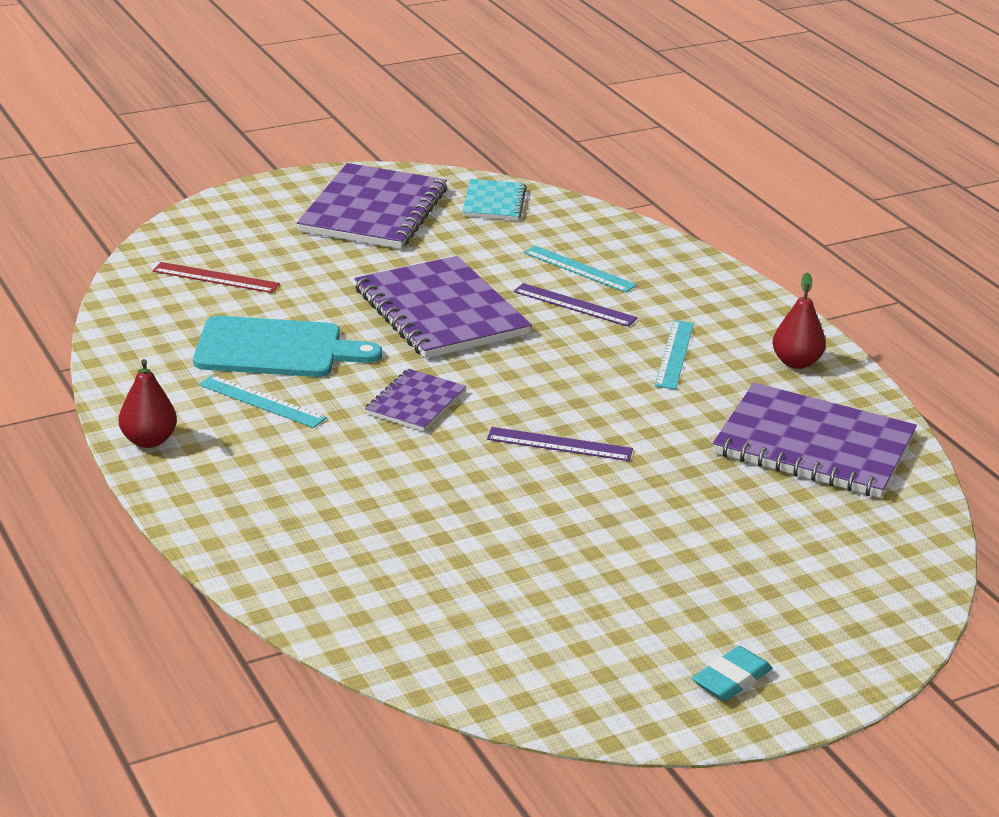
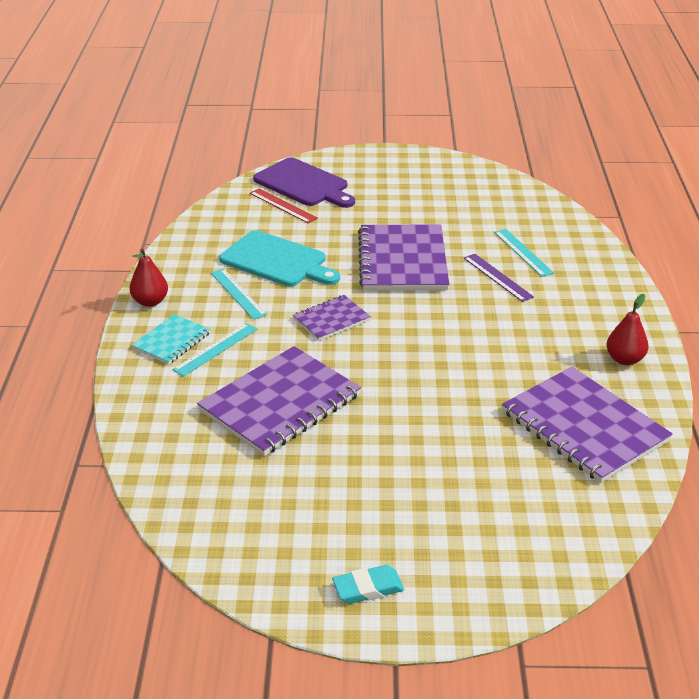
camera: 30 degrees right, 5 degrees up
purple notebook [297,163,447,249] -> purple notebook moved to [197,346,361,456]
turquoise notebook [462,179,527,220] -> turquoise notebook moved to [132,314,211,365]
purple ruler [487,427,633,461] -> none
turquoise ruler [655,320,694,389] -> turquoise ruler moved to [172,323,257,377]
none -> purple cutting board [253,157,355,208]

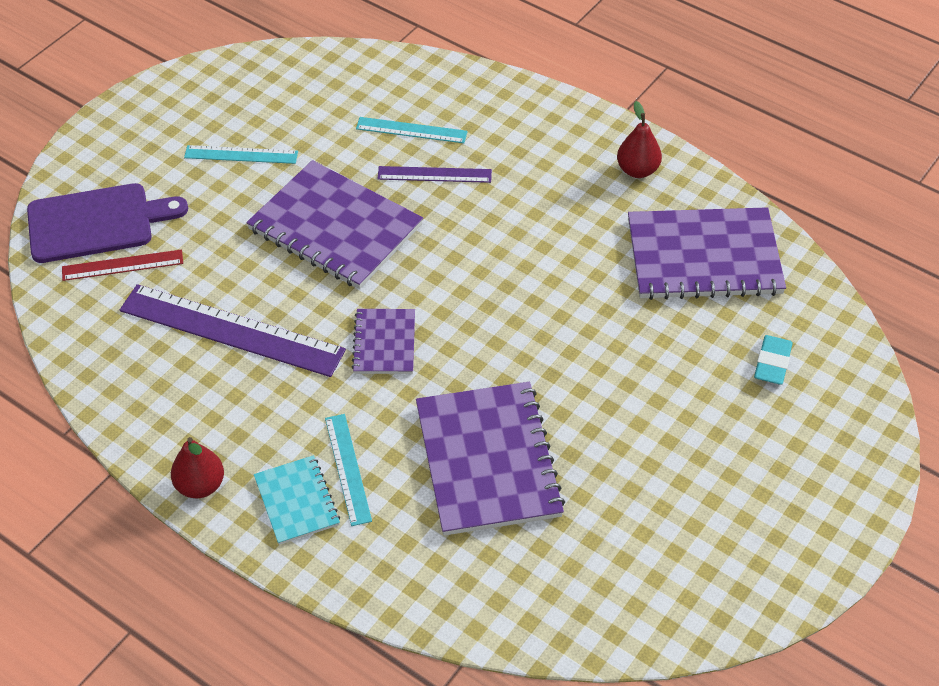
camera: 55 degrees left, 15 degrees up
turquoise ruler [211,269,267,320] -> turquoise ruler moved to [184,145,298,164]
turquoise cutting board [219,230,340,286] -> purple ruler [120,284,346,377]
turquoise eraser [332,565,404,604] -> turquoise eraser moved to [754,335,793,385]

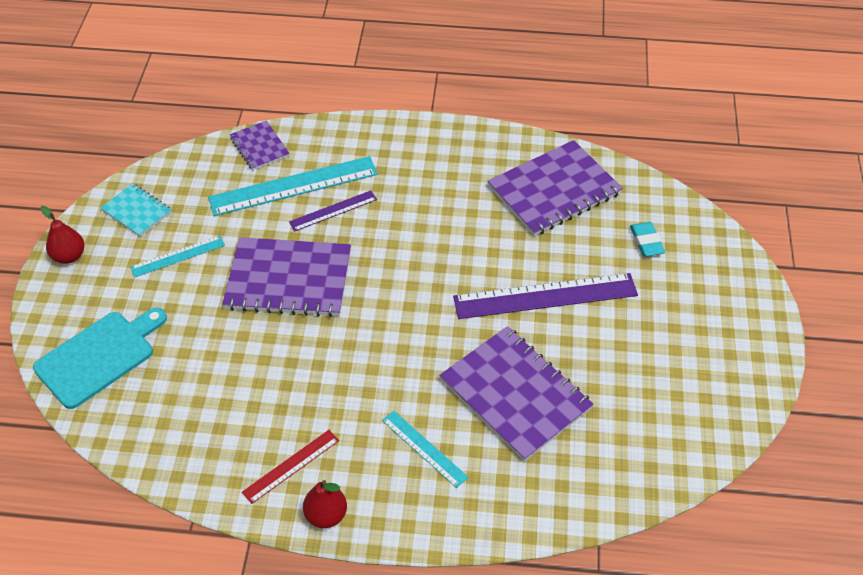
camera: 30 degrees left, 0 degrees up
purple cutting board [27,183,188,263] -> turquoise cutting board [33,308,167,409]
red ruler [62,249,183,281] -> red ruler moved to [242,430,339,504]
purple ruler [120,284,346,377] -> purple ruler moved to [453,273,638,319]
turquoise notebook [254,455,340,545] -> turquoise notebook moved to [101,184,172,237]
purple notebook [352,309,415,374] -> purple notebook moved to [230,120,290,170]
turquoise ruler [356,117,468,143] -> turquoise ruler [208,156,378,216], size x1.89
red pear [617,101,662,178] -> red pear moved to [40,206,85,264]

